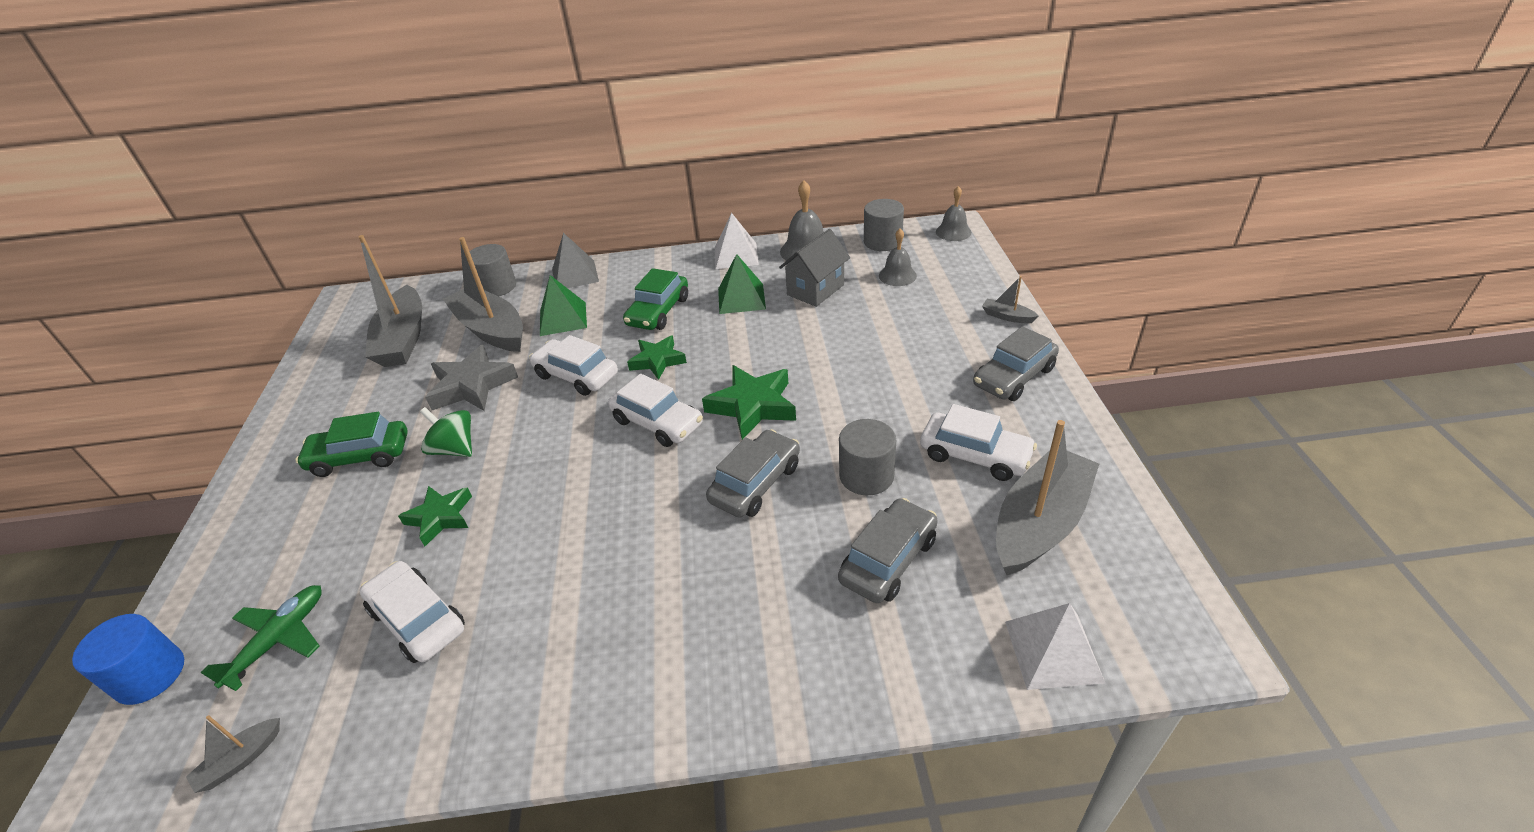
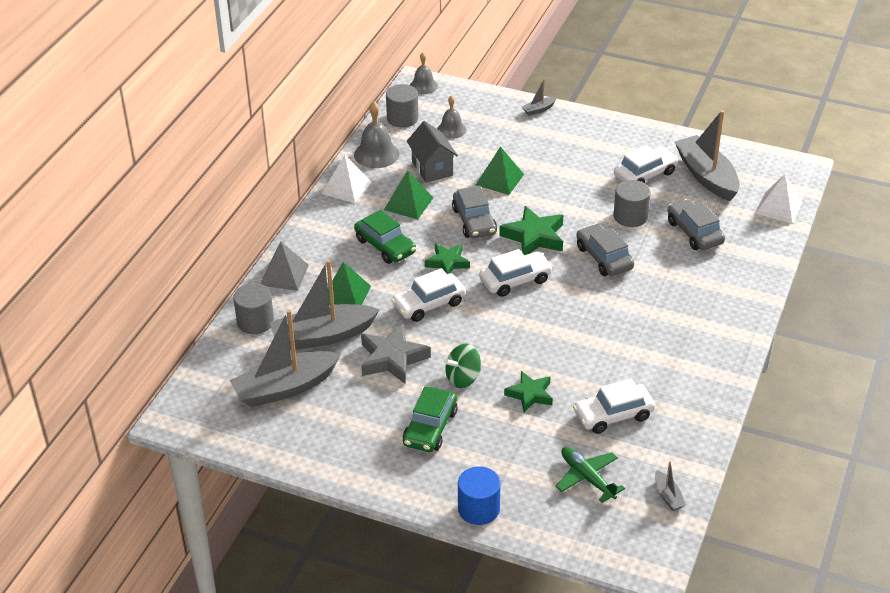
camera: 65 degrees left, 0 degrees up
blue cylinder [72,614,184,705] -> blue cylinder moved to [458,466,500,525]
grey boat [358,235,422,367] -> grey boat turned 135 degrees clockwise [230,310,341,408]
grey car [973,326,1059,401] -> grey car moved to [452,186,497,238]
none -> green pyramid [476,146,524,195]

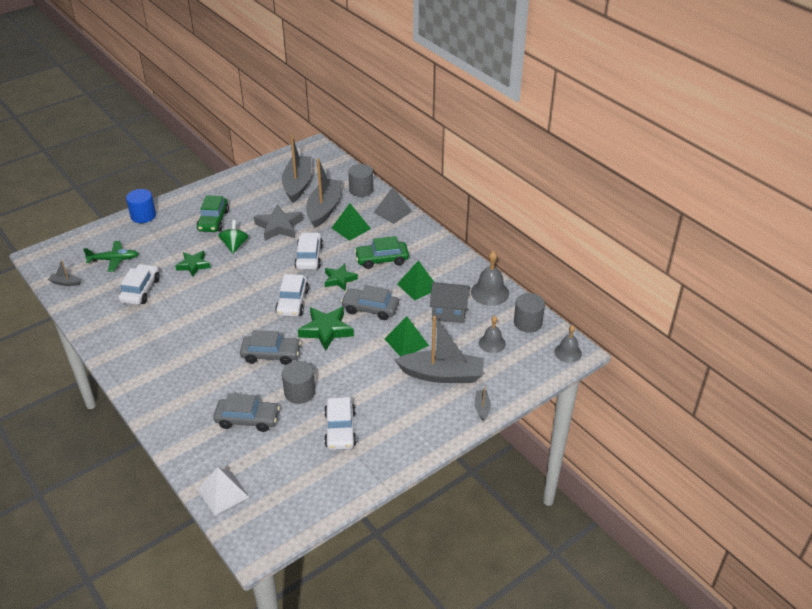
camera: 120 degrees right, 0 degrees up
white pyramid [322,155,371,203] -> none
green car [403,386,458,452] -> green car turned 135 degrees counterclockwise [197,195,229,232]
grey boat [674,110,740,201] -> grey boat moved to [395,316,484,383]

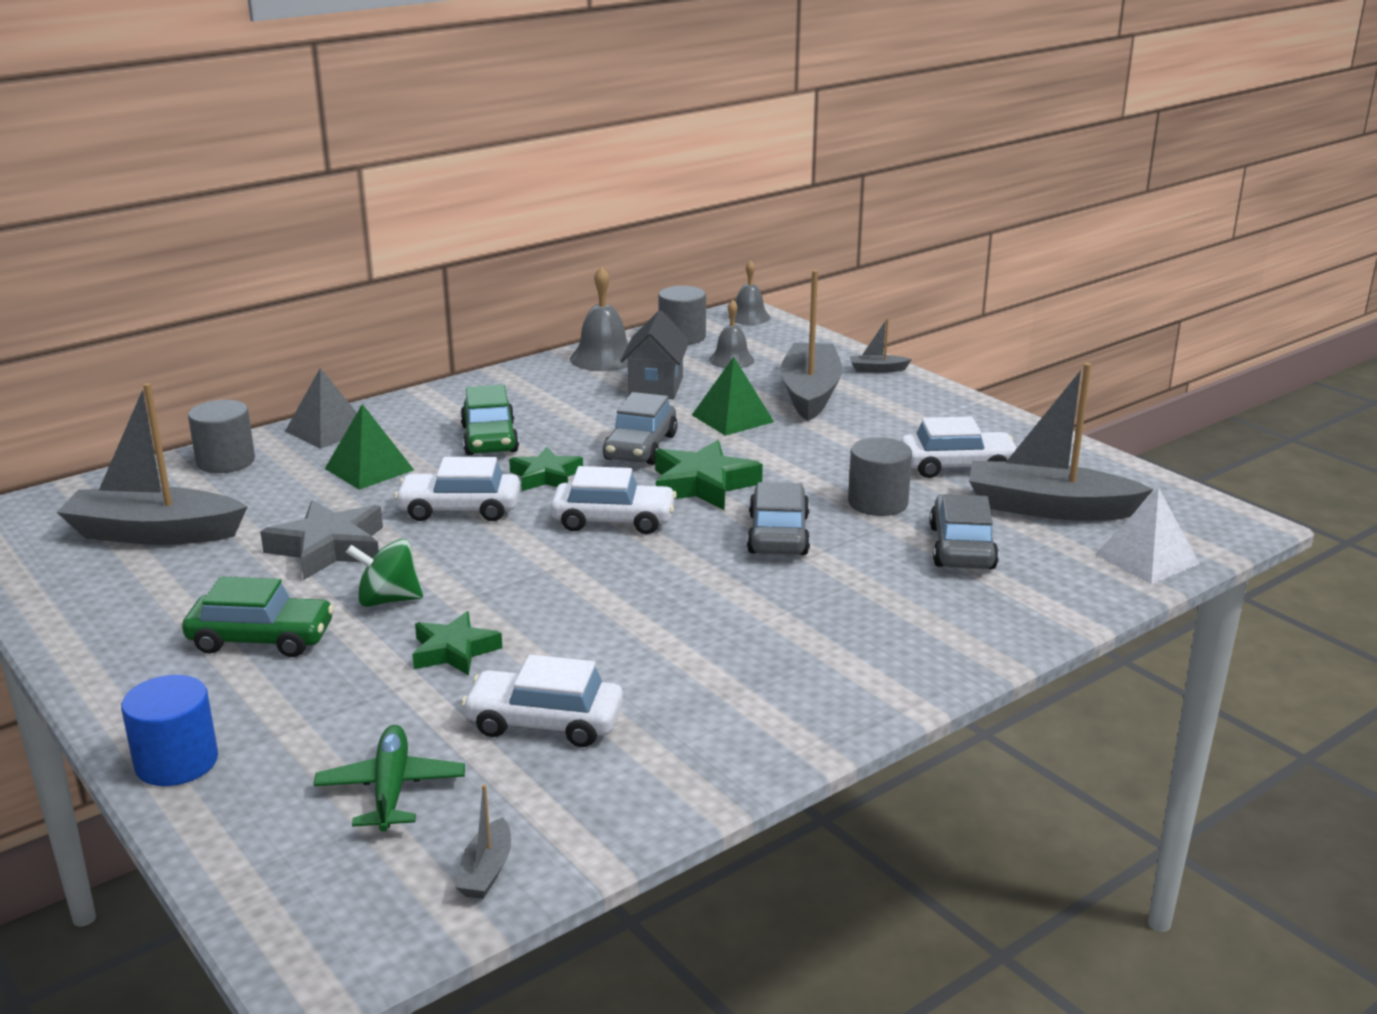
camera: 90 degrees left, 15 degrees down
grey boat [306,158,343,228] -> grey boat moved to [969,363,1154,521]
green pyramid [397,260,434,301] -> none

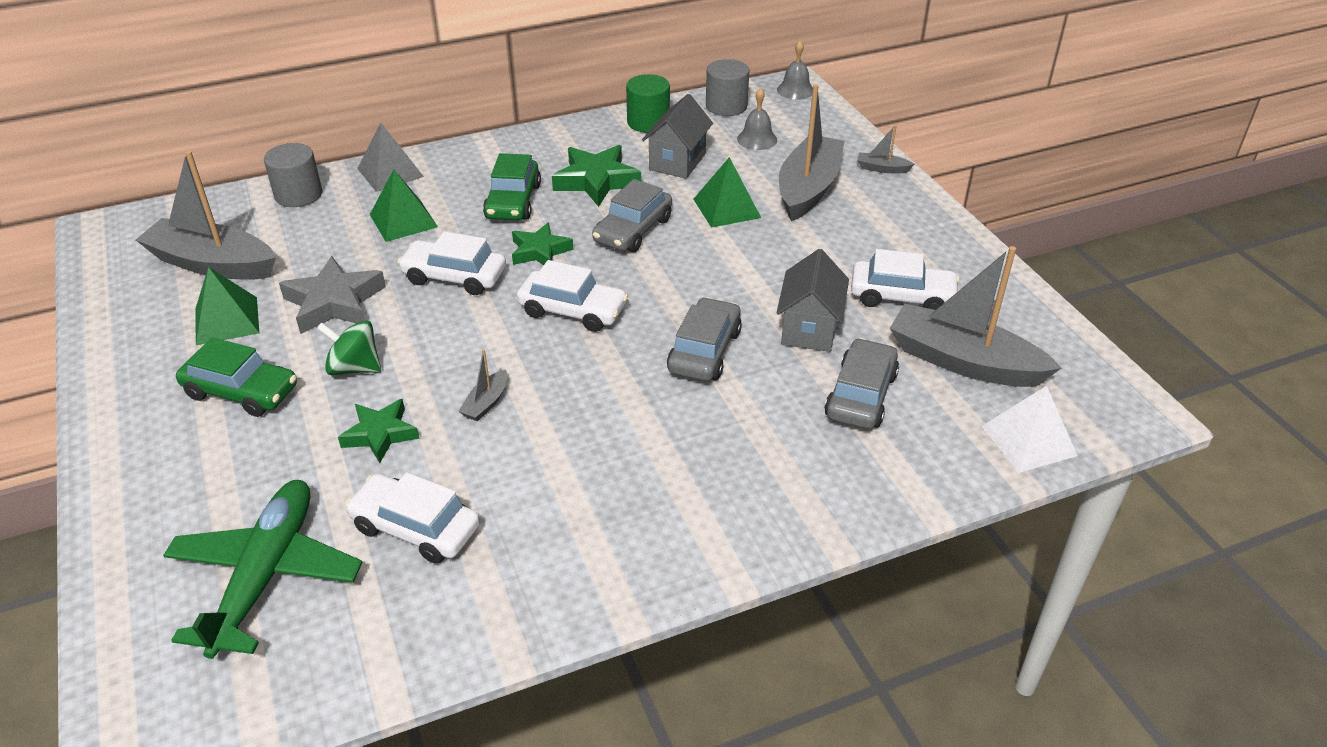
camera: 15 degrees right, 15 degrees up
blue cylinder [121,675,218,786] -> none
green plane [313,725,465,832] -> green plane [163,480,363,659], size x1.61
grey boat [455,784,511,899] -> grey boat moved to [458,349,508,422]
grey bell [570,266,628,371] -> green cylinder [626,74,670,133]
green star [655,440,763,510] -> green star moved to [552,145,641,207]
grey cylinder [848,437,912,516] -> grey house [777,249,849,352]
none -> green pyramid [196,267,259,345]

